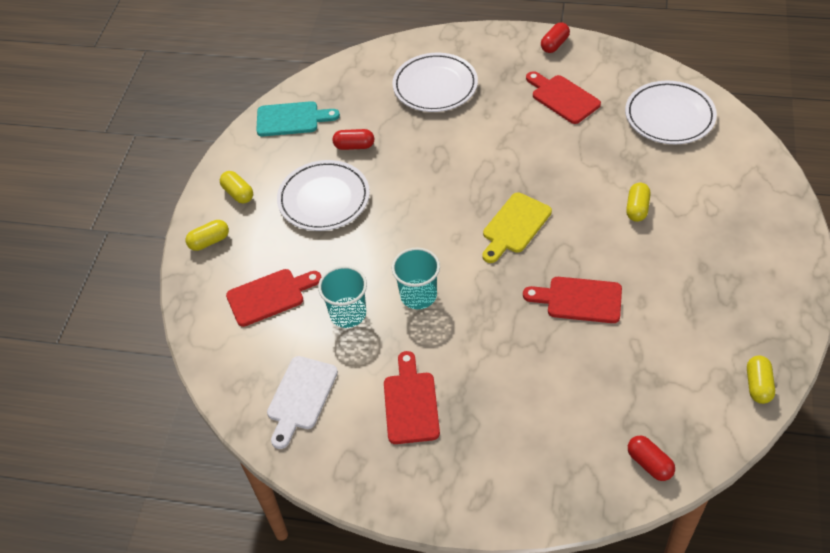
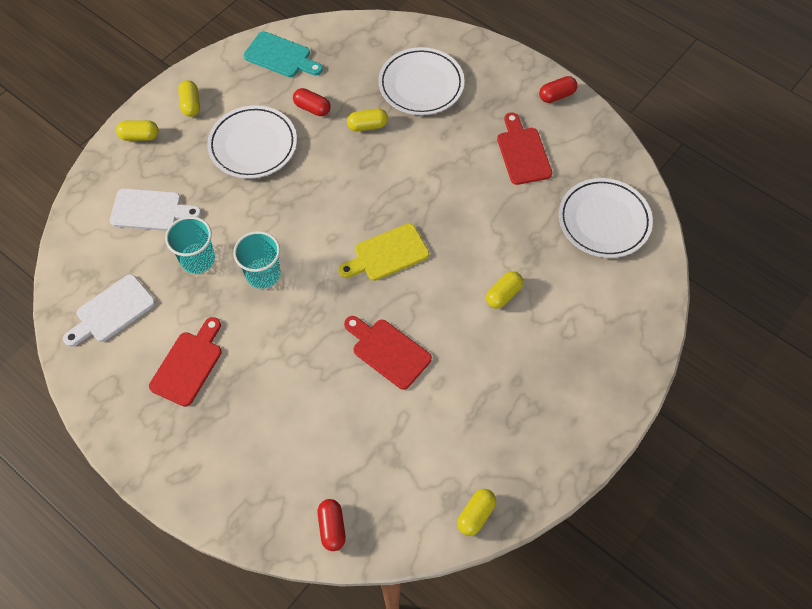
camera: 25 degrees right, 10 degrees up
red cutting board [226,269,321,327] -> white cutting board [110,188,201,231]
none -> yellow capsule [347,108,388,131]

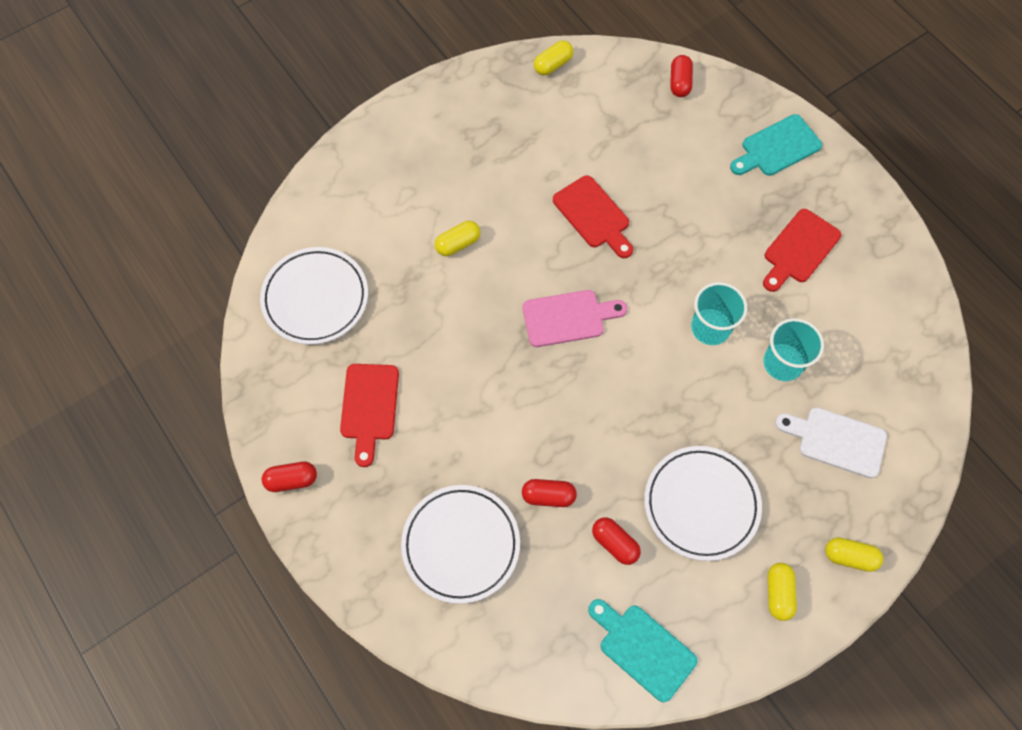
camera: 165 degrees left, 5 degrees up
white cutting board [63,274,155,347] -> none
yellow cutting board [338,223,429,281] -> pink cutting board [523,290,627,347]
yellow capsule [347,108,388,131] -> red capsule [522,479,577,507]
none -> turquoise cutting board [730,114,822,176]

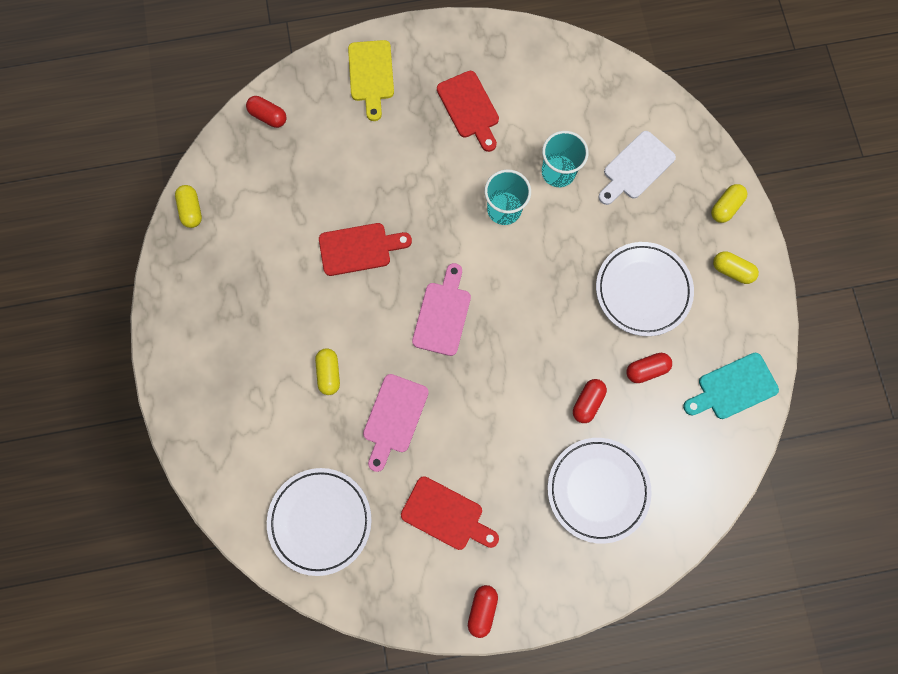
camera: 65 degrees left, 10 degrees up
turquoise cutting board [730,114,822,176] -> yellow cutting board [348,40,394,121]
none -> pink cutting board [363,374,429,472]

